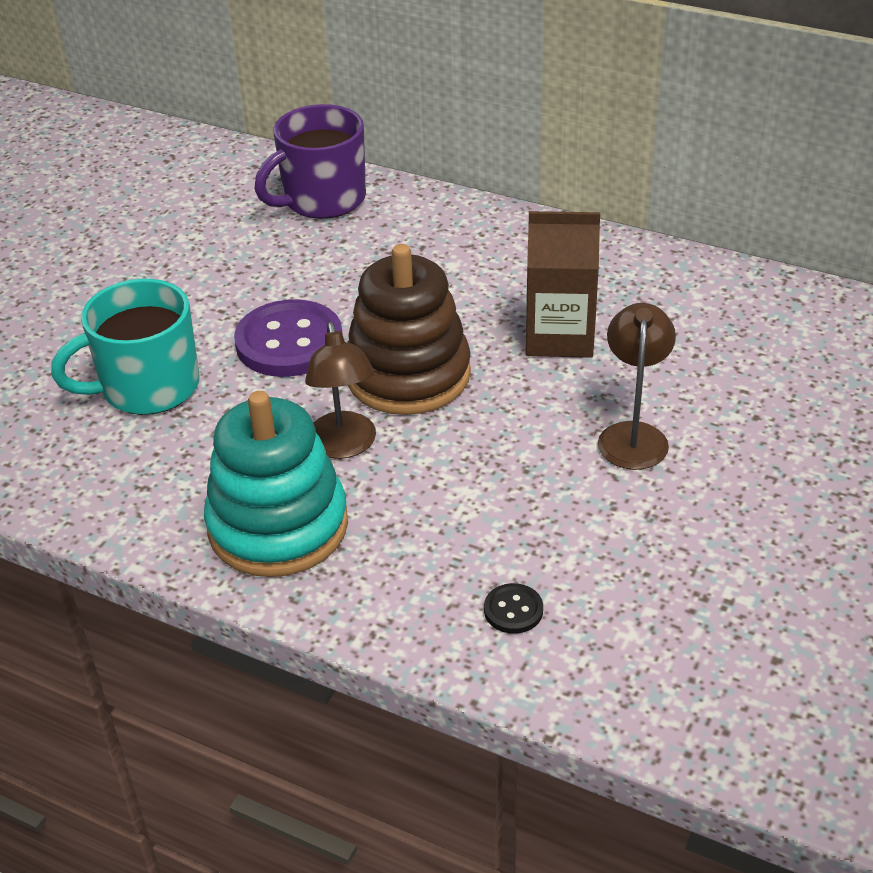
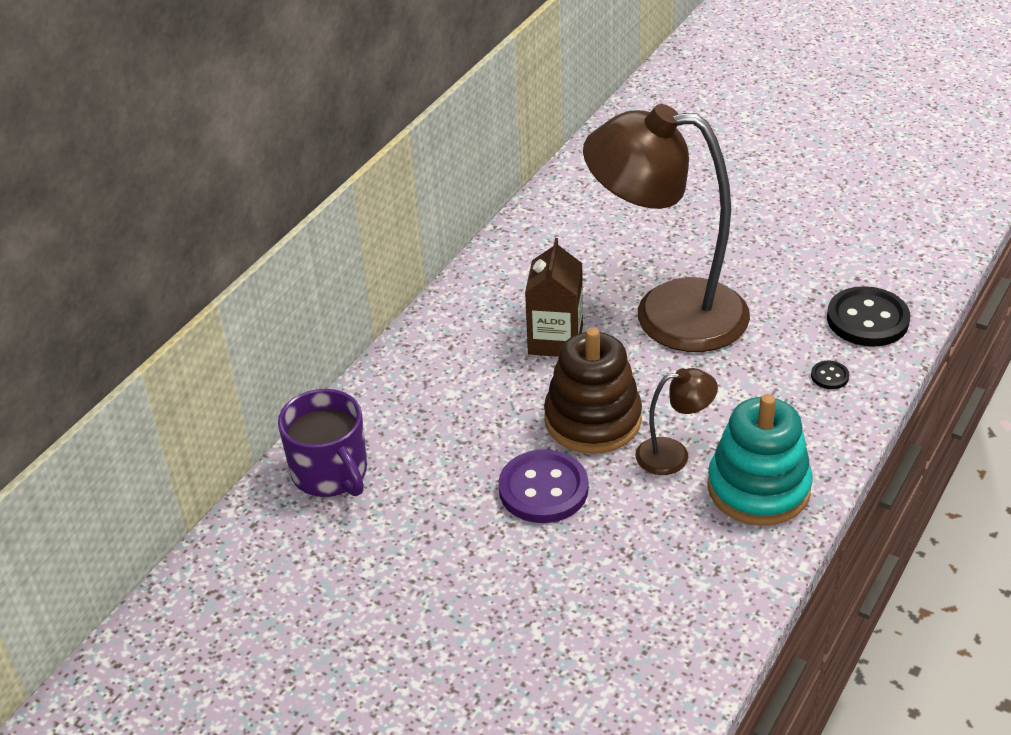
camera: 85 degrees left, 0 degrees up
turquoise mug [51,279,199,415] -> none
brown lamp [598,303,676,470] -> brown lamp [583,104,750,352], size x2.35
none -> black button [827,286,910,347]

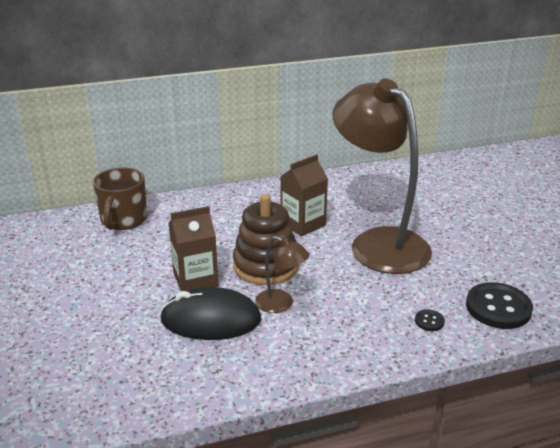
camera: 40 degrees right, 10 degrees down
purple mug [278,389,367,497] -> brown mug [93,167,147,230]
purple button [498,449,588,523] -> brown carton [168,206,219,291]
turquoise stacking toy [707,394,813,526] -> none
none -> black mouse [160,287,262,340]

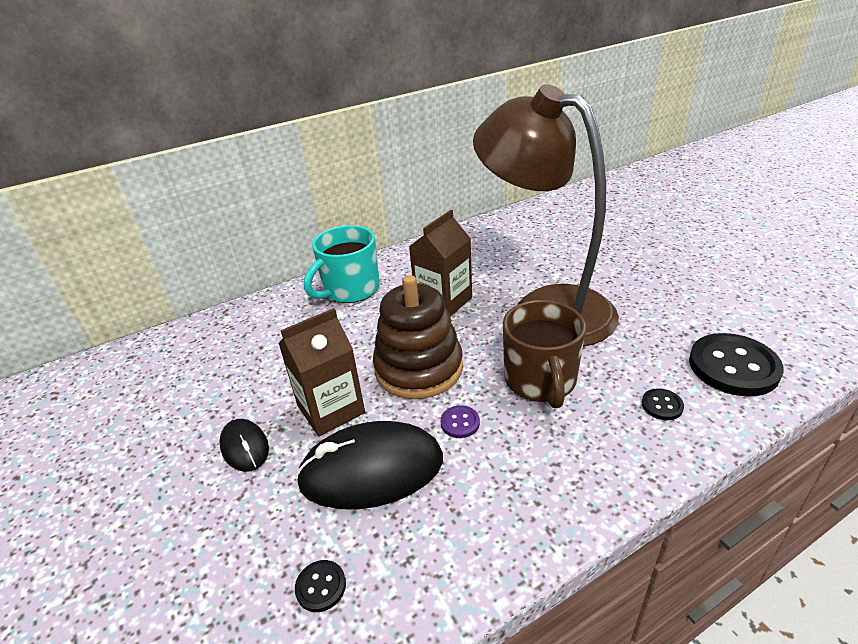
camera: 10 degrees left, 5 degrees up
brown mug [93,167,147,230] -> brown mug moved to [503,300,586,408]
brown lamp [255,236,310,313] -> purple button [441,405,480,438]
none -> black mouse [219,419,269,472]
none -> black button [295,560,346,612]
none -> turquoise mug [304,225,380,303]

